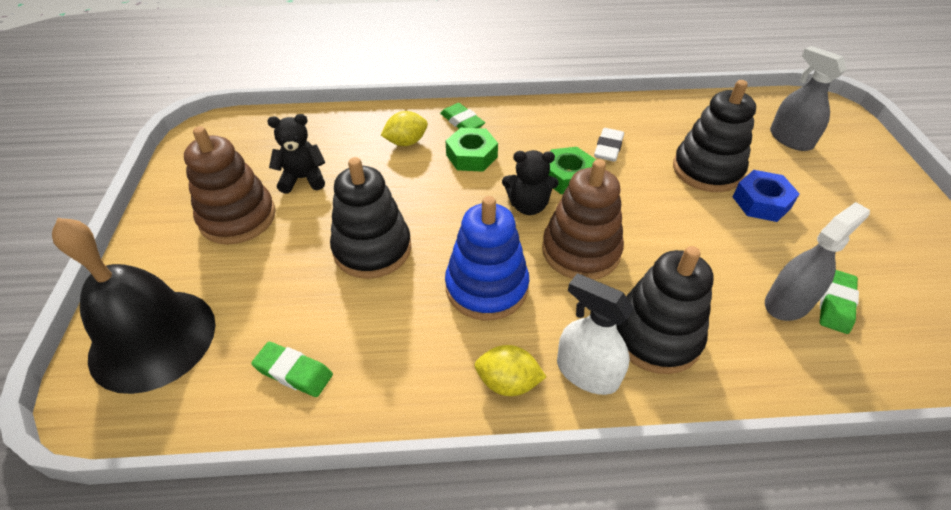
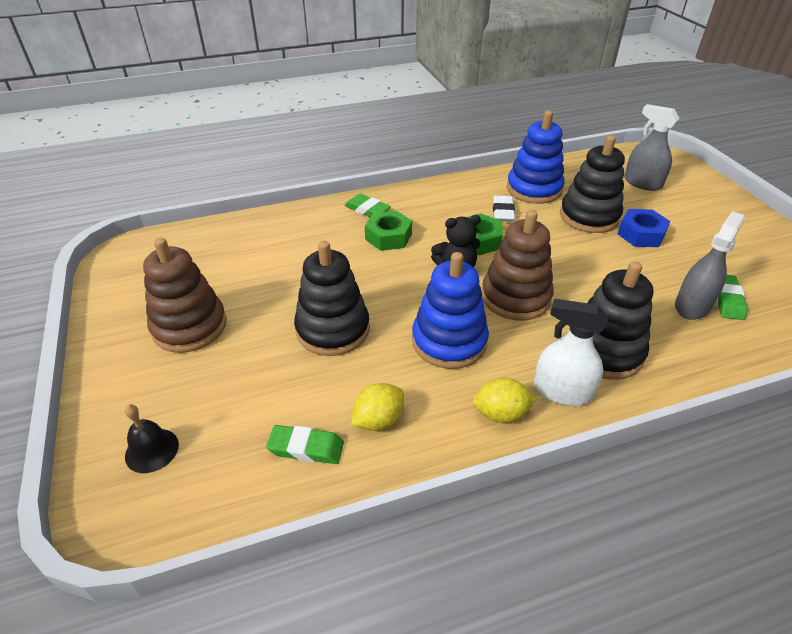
camera: 15 degrees left, 5 degrees down
black bell [52,218,216,394] -> black bell [125,405,179,473], size x0.43
black teddy bear [267,114,325,194] -> none
yellow lemon [381,111,428,146] -> yellow lemon moved to [351,383,404,431]
none -> blue stacking toy [507,111,565,204]

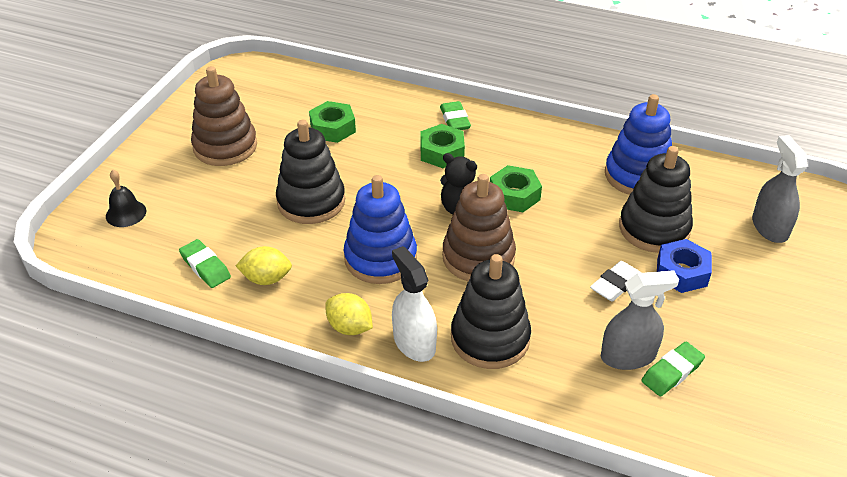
camera: 40 degrees right, 0 degrees up
white eraser [493,195,515,222] -> white eraser moved to [590,261,641,301]
none -> green nut [309,101,356,143]

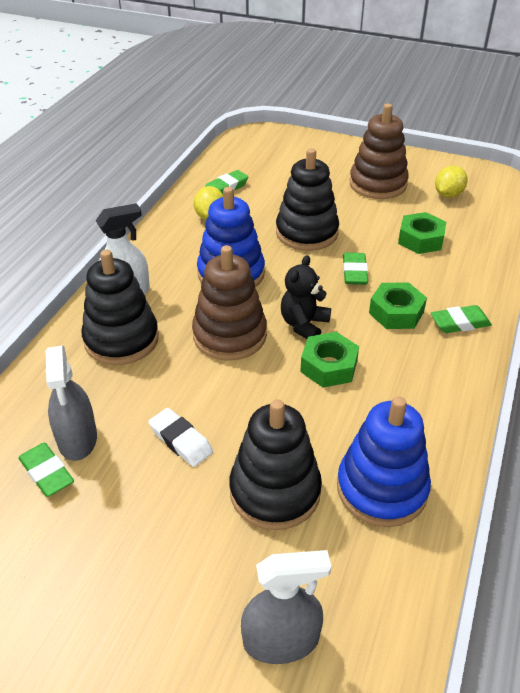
camera: 90 degrees right, 0 degrees up
black bell [106,170,146,227] -> none
yellow lemon [325,293,373,335] -> yellow lemon moved to [435,166,468,198]
blue nut [657,239,712,293] -> none
none -> green eraser [343,253,368,285]

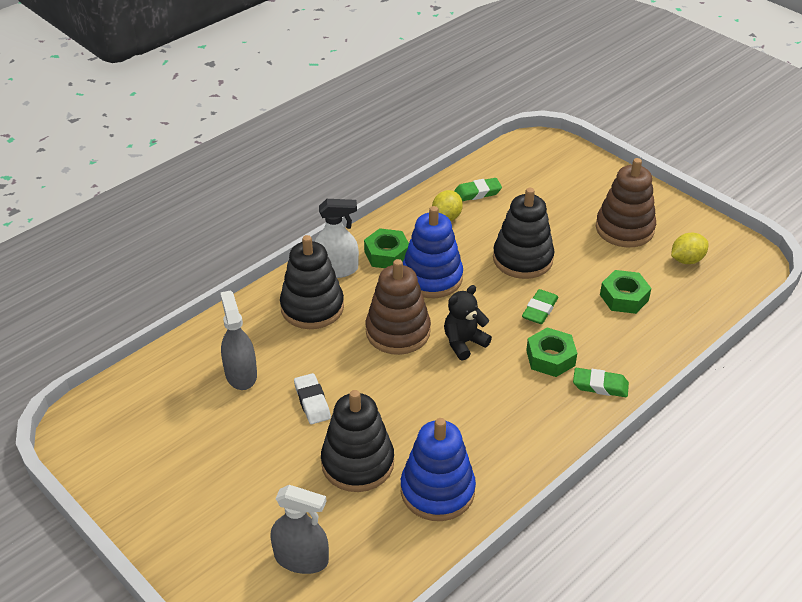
camera: 25 degrees right, 0 degrees up
green eraser [18,443,74,497] -> none
grey spray bottle [46,346,97,461] -> grey spray bottle turned 150 degrees clockwise [220,290,257,390]
green nut [300,332,359,388] -> green nut moved to [364,228,409,268]

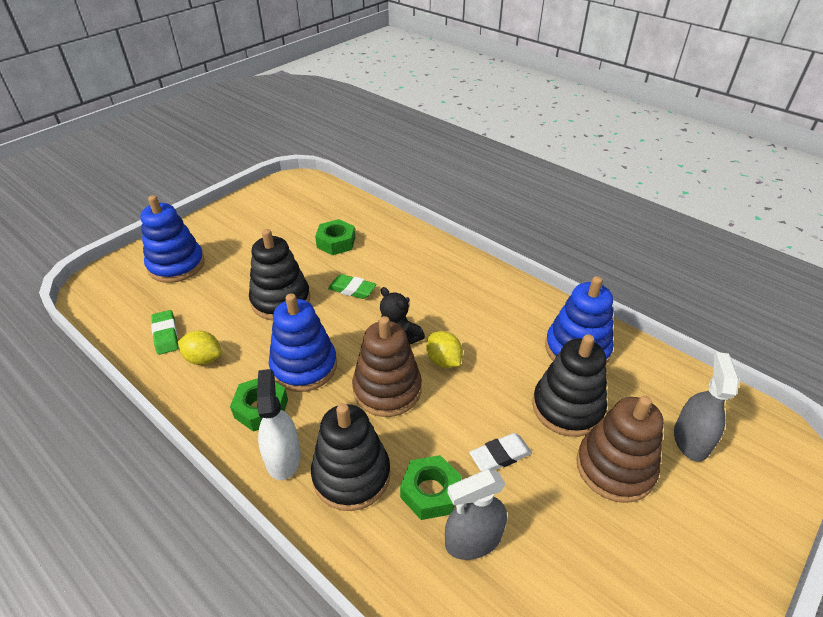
camera: 95 degrees left, 0 degrees up
green nut [526,327,577,377] -> green nut moved to [400,455,462,520]
green eraser [573,368,629,397] -> none
brown stacking toy [596,158,656,247] -> brown stacking toy moved to [576,396,664,503]
yellow lemon [671,233,708,264] -> yellow lemon moved to [426,331,463,368]
none -> blue stacking toy [140,195,205,283]

